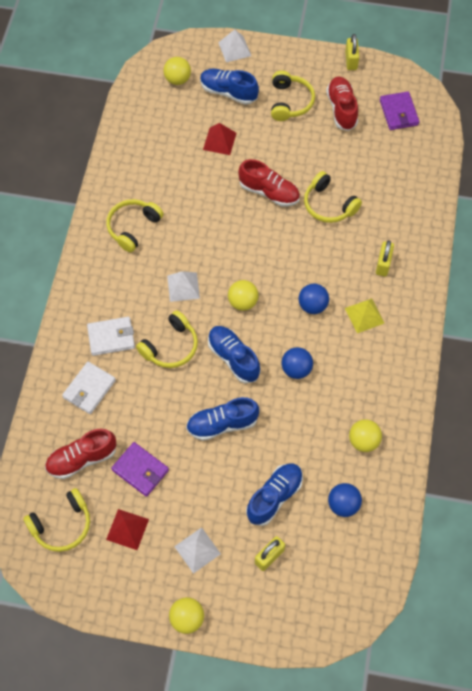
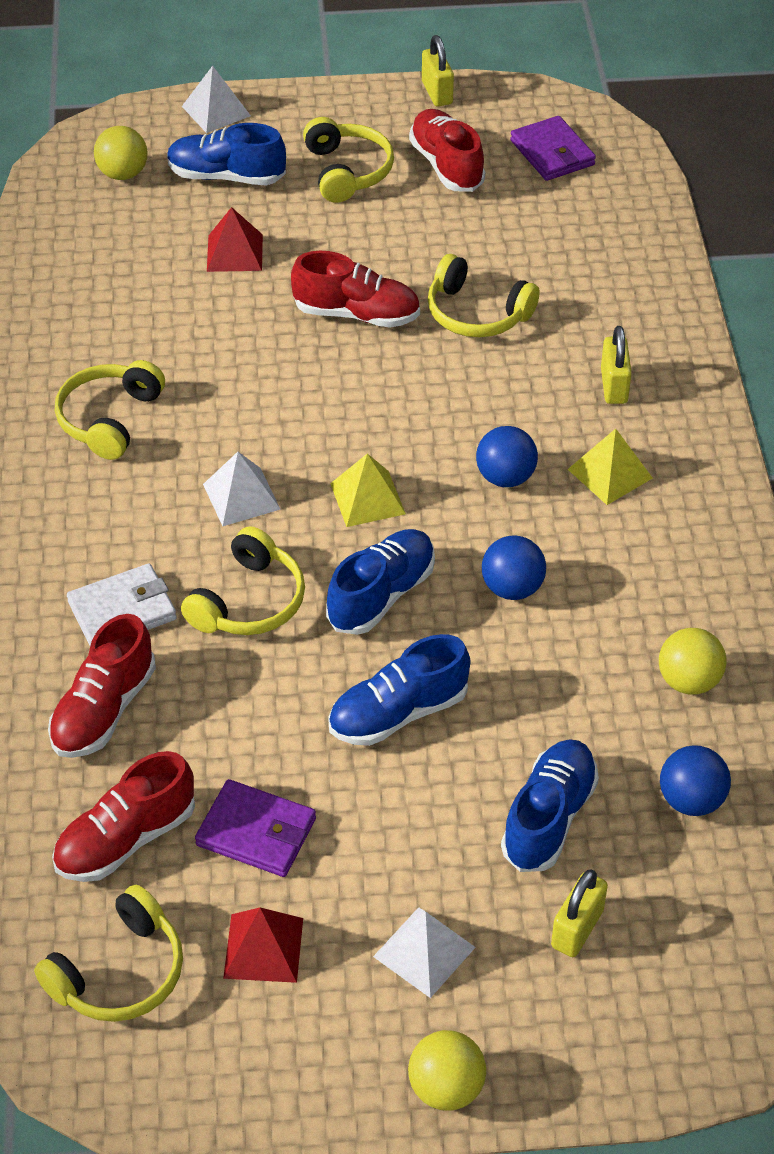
camera: 15 degrees left, 15 degrees down
white wallet [62,362,116,414] -> red shoe [48,614,156,758]
blue shoe [208,326,260,384] -> blue shoe turned 90 degrees clockwise [326,529,435,635]
yellow ball [228,280,259,311] -> yellow pyramid [330,454,406,527]

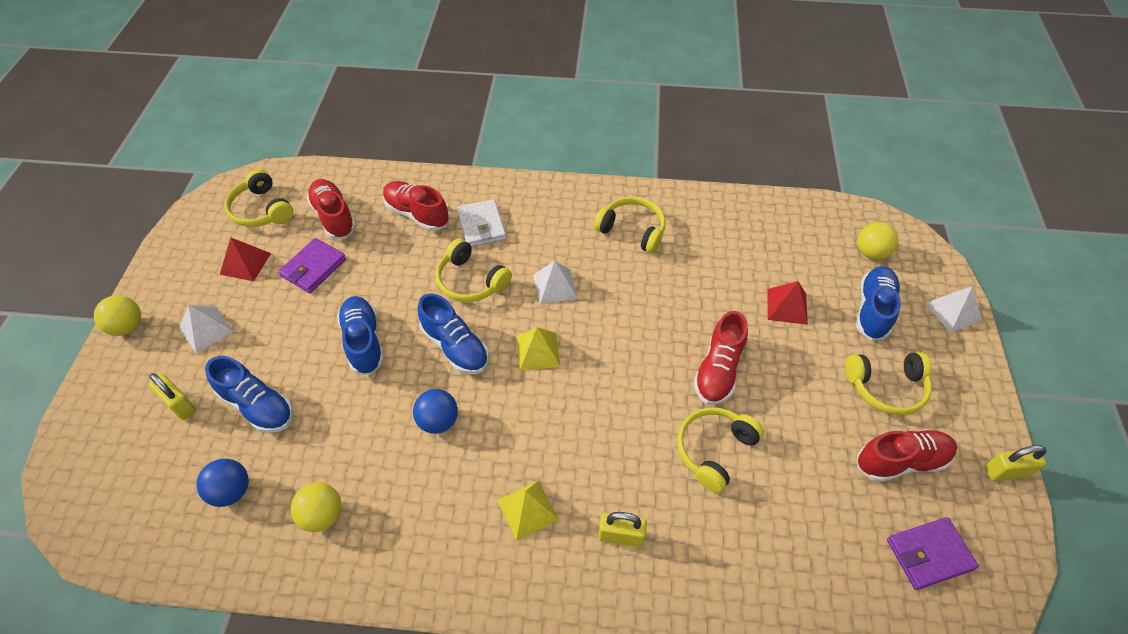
camera: 100 degrees right, 5 degrees up
blue ball [476,426,538,487] -> none

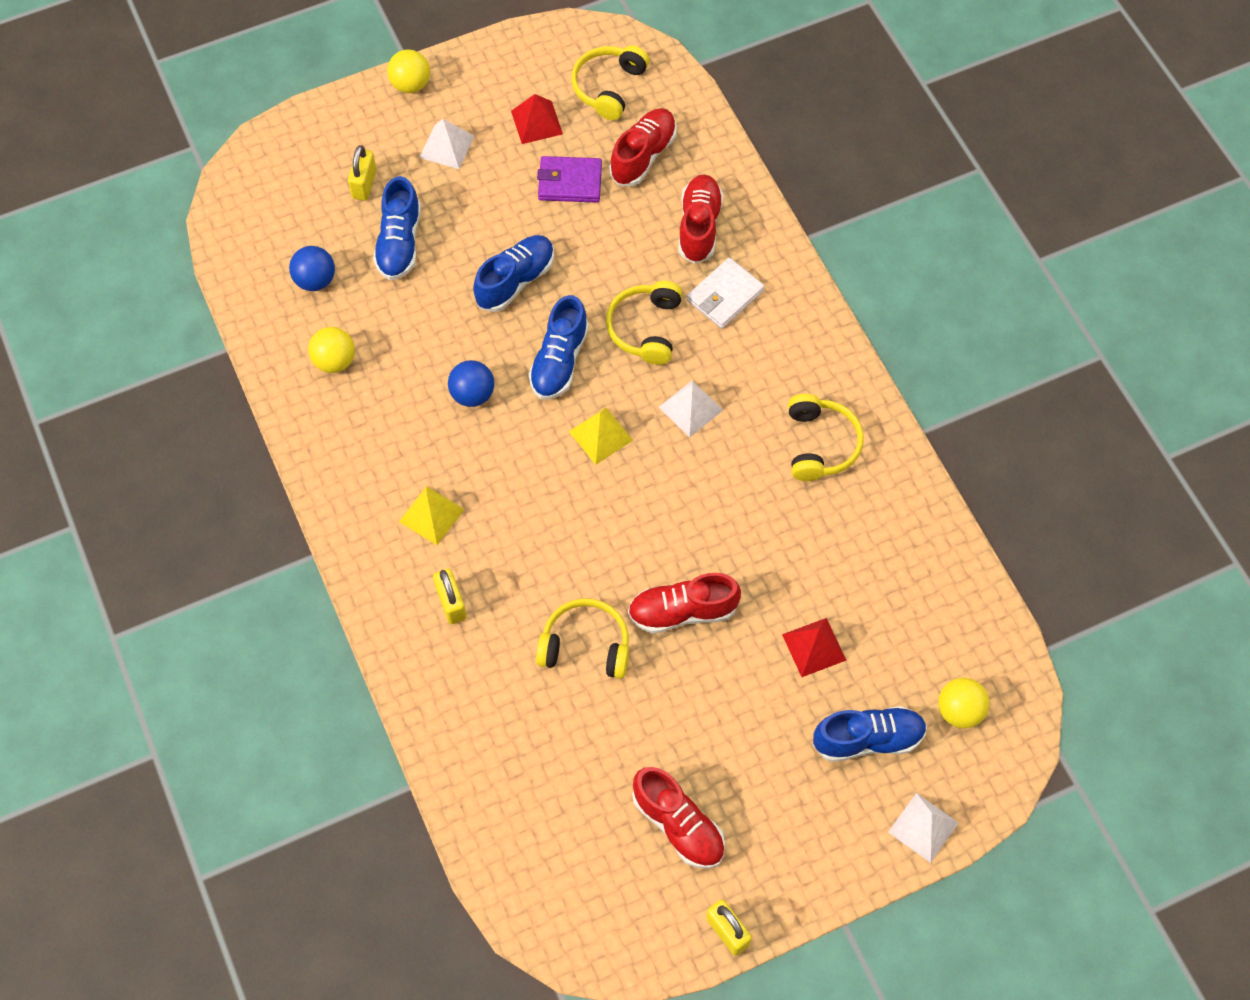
camera: 60 degrees right, 10 degrees up
yellow headphones [845,352,932,415] -> none
purple wallet [887,517,979,590] -> none

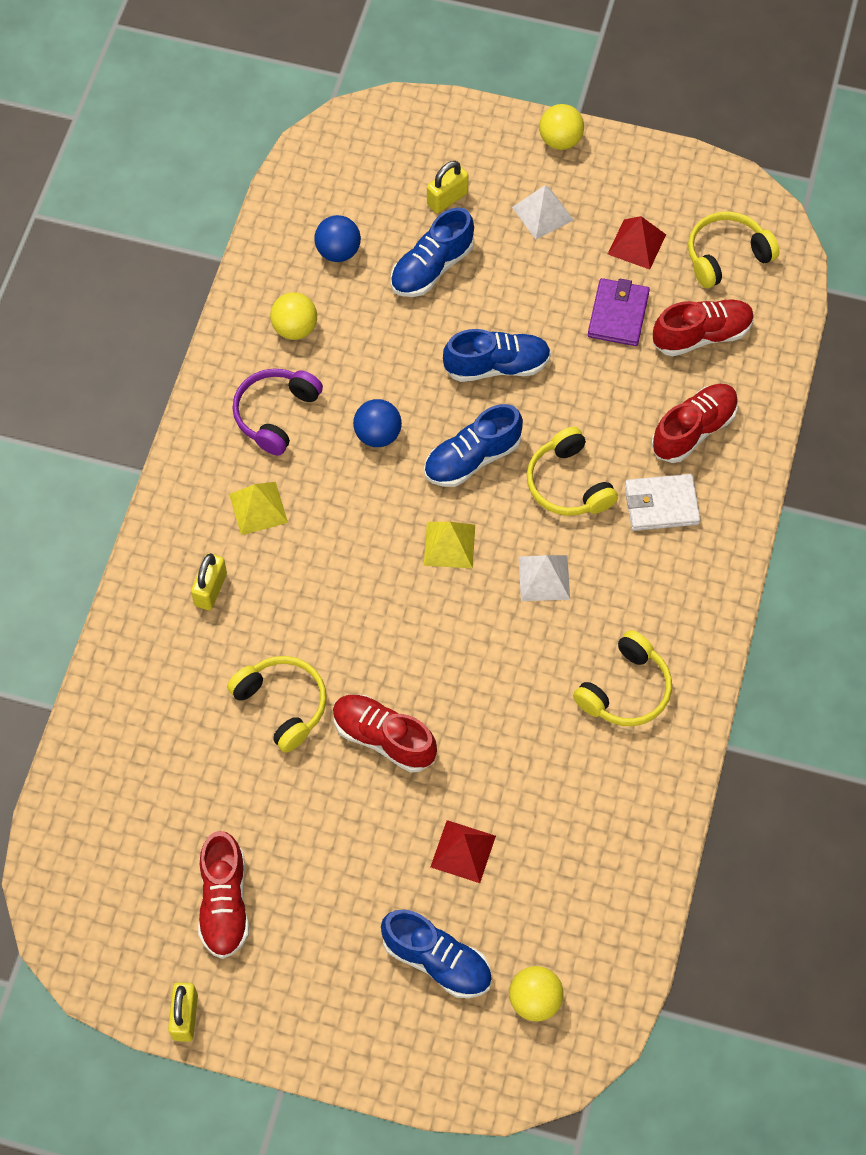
camera: 40 degrees right, 0 degrees up
purple wallet [537,156,602,203] -> purple wallet turned 60 degrees clockwise [588,278,650,346]
yellow headphones [606,281,682,365] -> yellow headphones turned 75 degrees counterclockwise [527,427,618,516]
white pyramid [888,793,959,863] -> none
none -> purple headphones [232,368,323,456]

